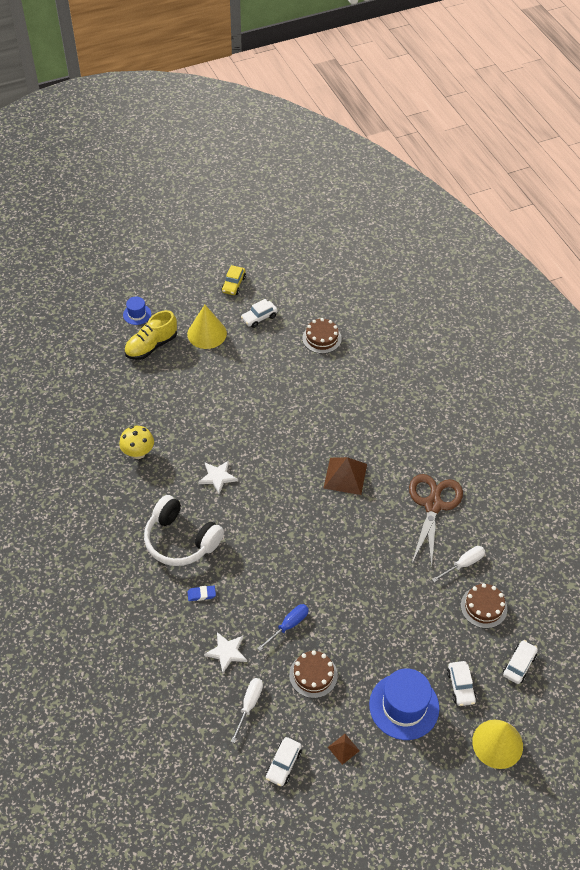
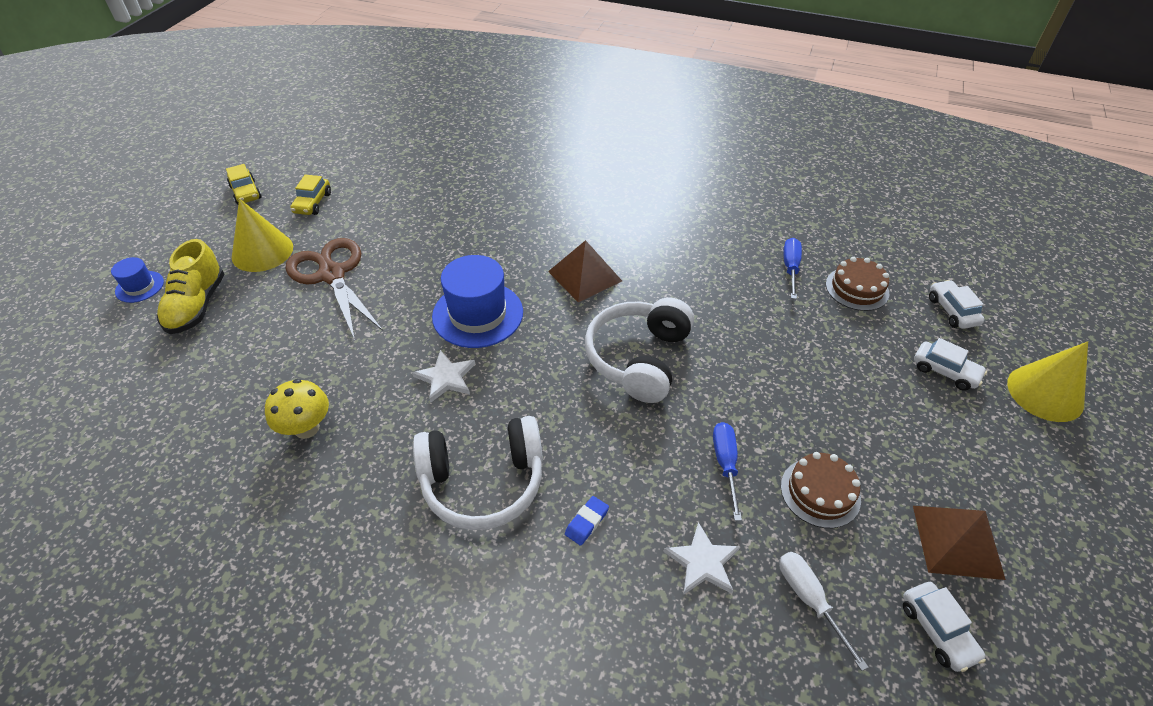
camera: 45 degrees left, 5 degrees down
white car [241,299,277,328] -> yellow car [290,174,331,215]
brown cake [302,318,342,354] -> none
brown pyramid [328,734,360,765] -> brown pyramid [913,506,1006,580], size x1.94
blue hat [369,669,439,740] -> blue hat moved to [432,255,523,348]
brown scissors [409,474,463,569] -> brown scissors moved to [286,238,383,340]
white screwdriver [432,546,485,582] -> blue screwdriver [783,238,802,299]
none -> white headphones [585,297,694,403]

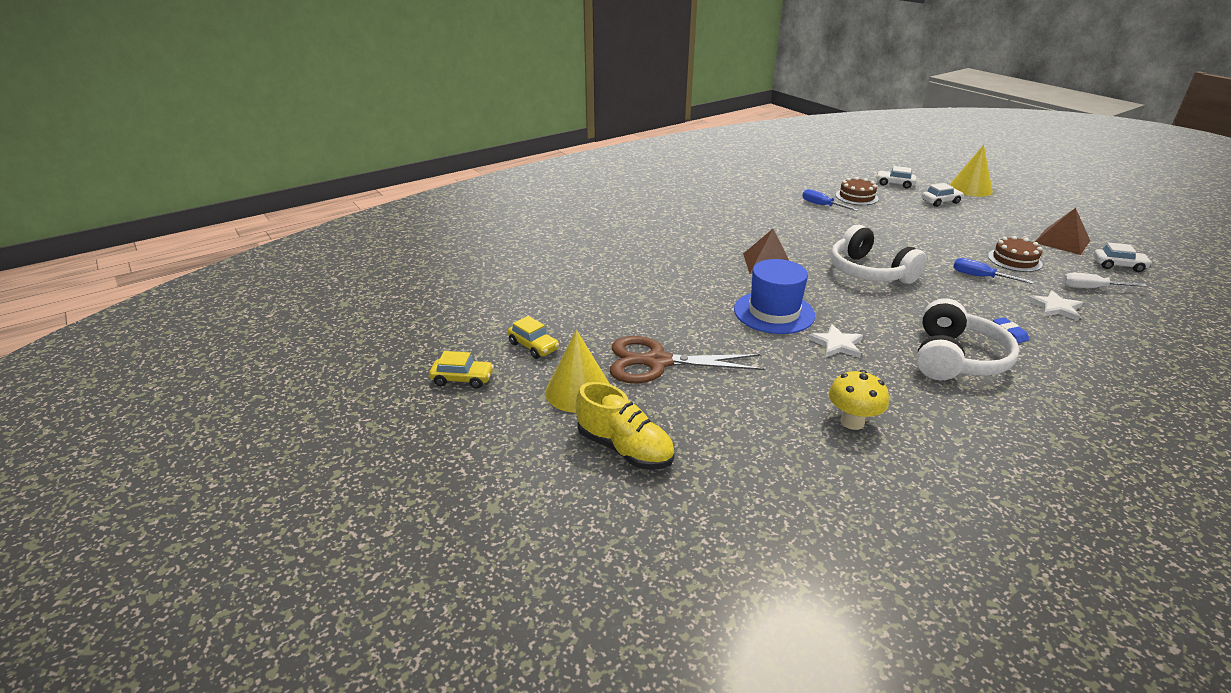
camera: 55 degrees left, 15 degrees down
blue hat [111,257,164,303] -> none

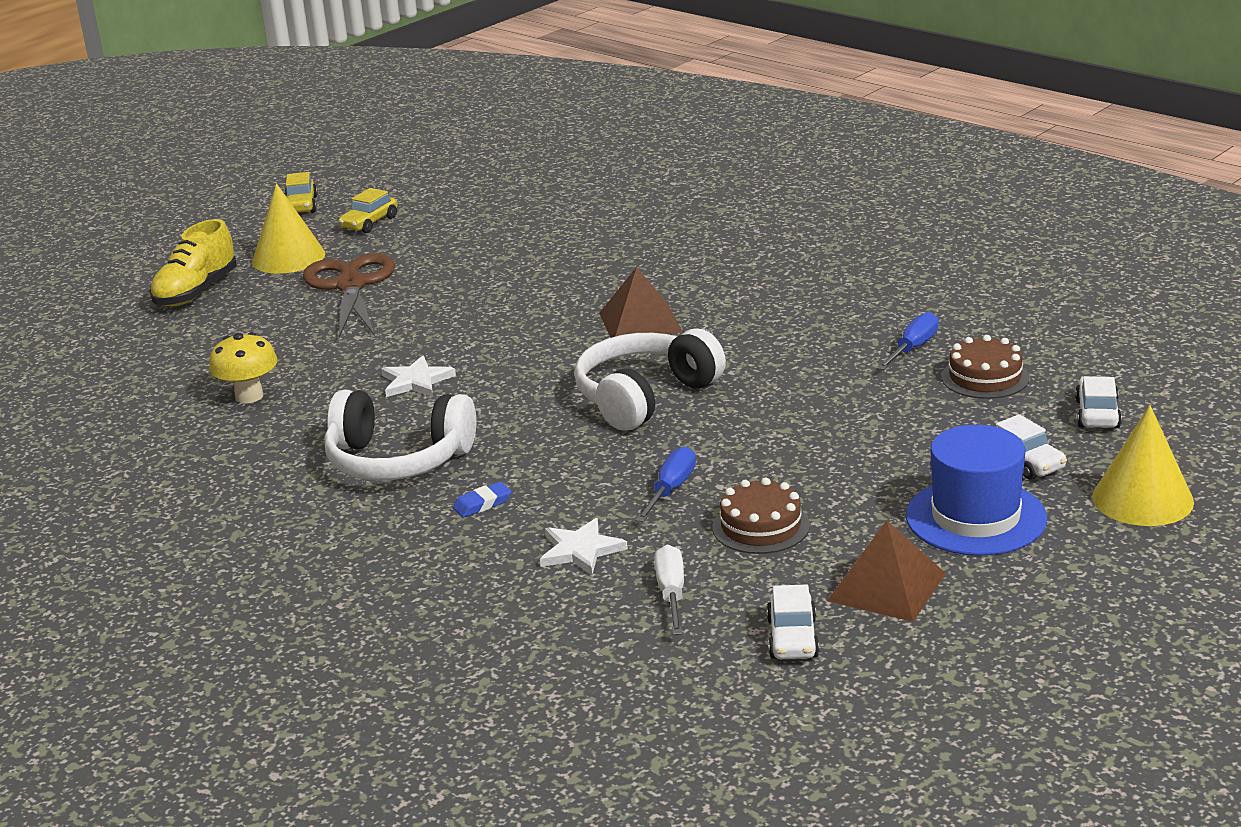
camera: 80 degrees right, 5 degrees down
blue hat [734,259,815,334] -> blue hat moved to [906,425,1047,556]

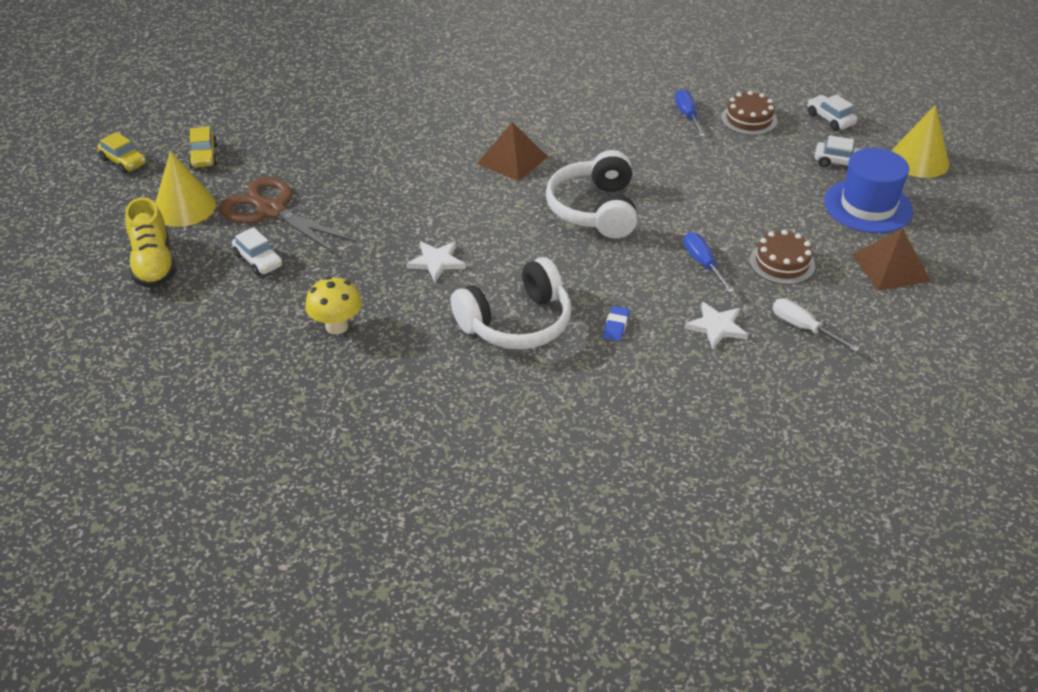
camera: 45 degrees left, 15 degrees up
white car [766,584,820,659] -> white car moved to [232,227,282,276]

